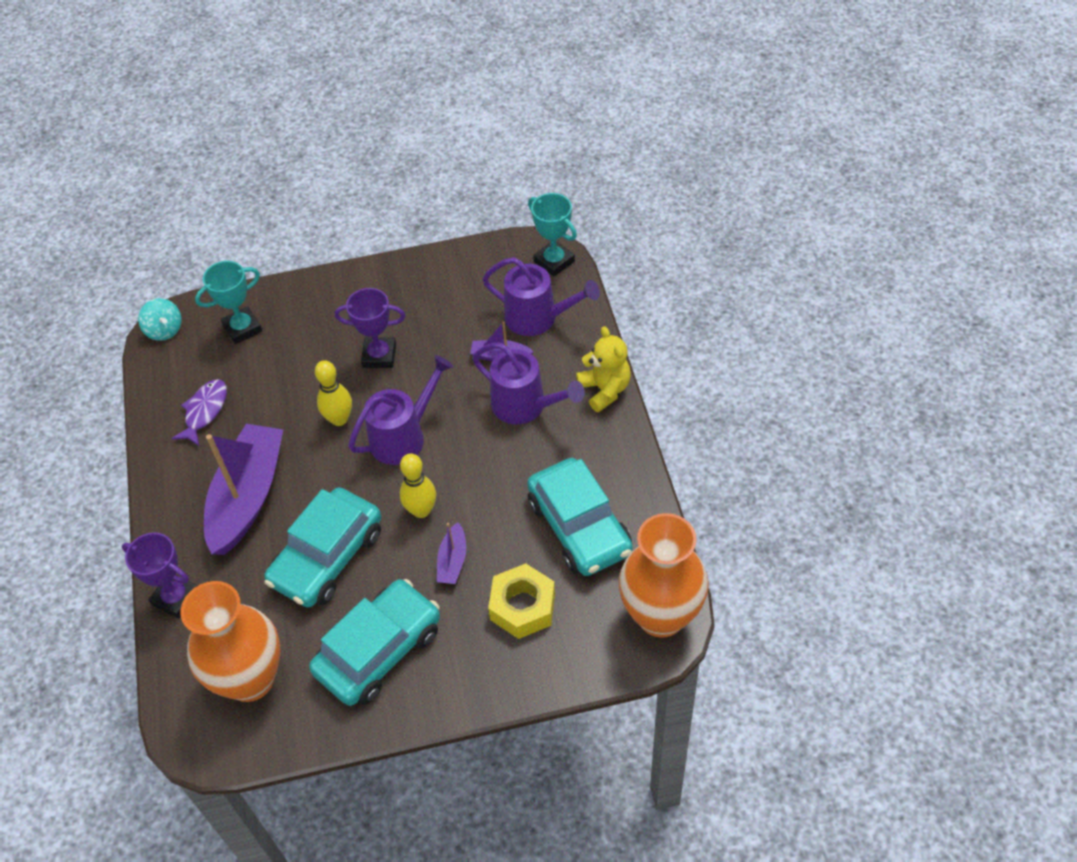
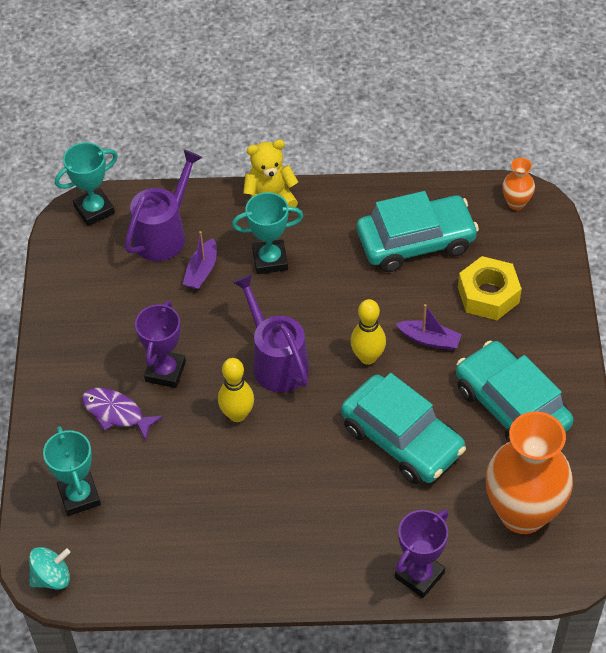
camera: 80 degrees left, 0 degrees up
purple fish [171,380,227,446] -> purple fish moved to [82,388,163,441]
purple boat [204,424,283,555] -> none
purple watering can [472,343,585,424] -> turquoise trophy [232,192,303,274]
orange vase [618,513,709,638] -> orange vase [502,158,535,210], size x0.44

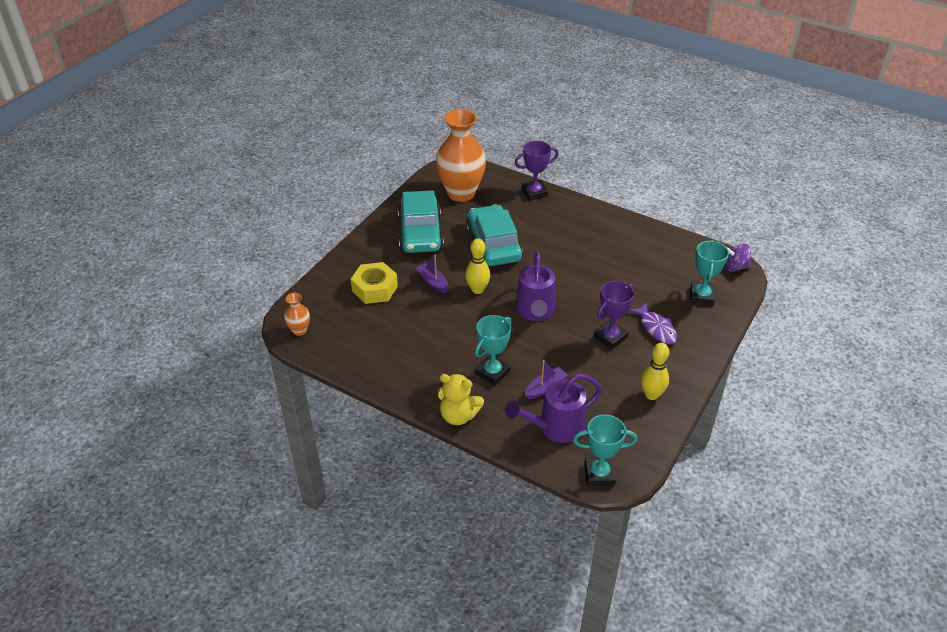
camera: 150 degrees left, 10 degrees down
turquoise spinning top [29,547,70,589] -> purple spinning top [725,244,751,271]
yellow bowling pin [218,358,254,422] -> yellow bowling pin moved to [641,343,669,400]
turquoise trophy [232,192,303,274] -> turquoise trophy turned 75 degrees counterclockwise [475,315,512,386]
turquoise car [357,191,479,272] -> none

